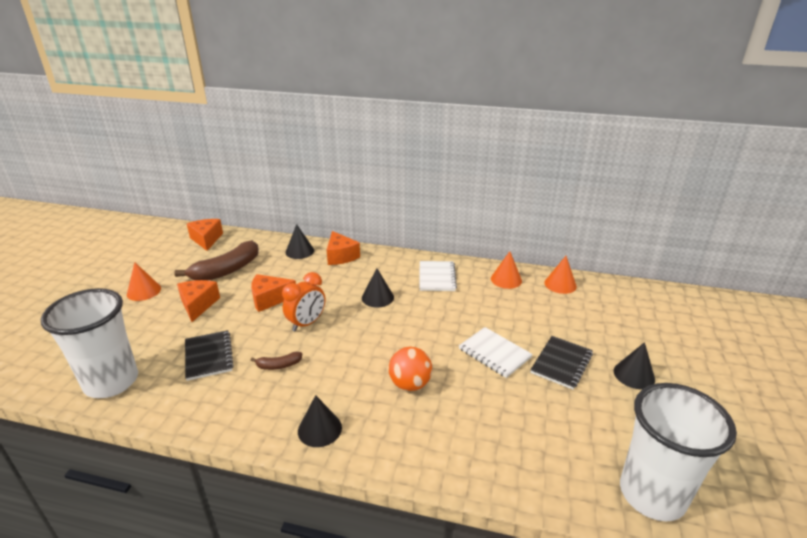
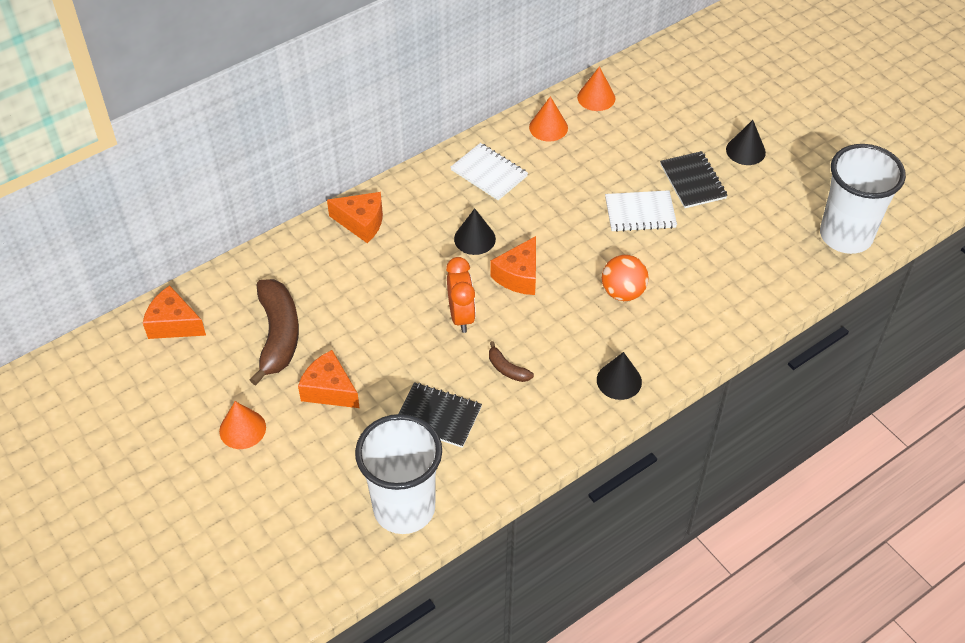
camera: 50 degrees left, 20 degrees up
orange cheese [251,274,296,312] -> orange cheese moved to [490,236,536,295]
brown banana [251,352,302,370] -> brown banana turned 105 degrees clockwise [489,341,534,382]
black cone [286,224,314,259] -> none

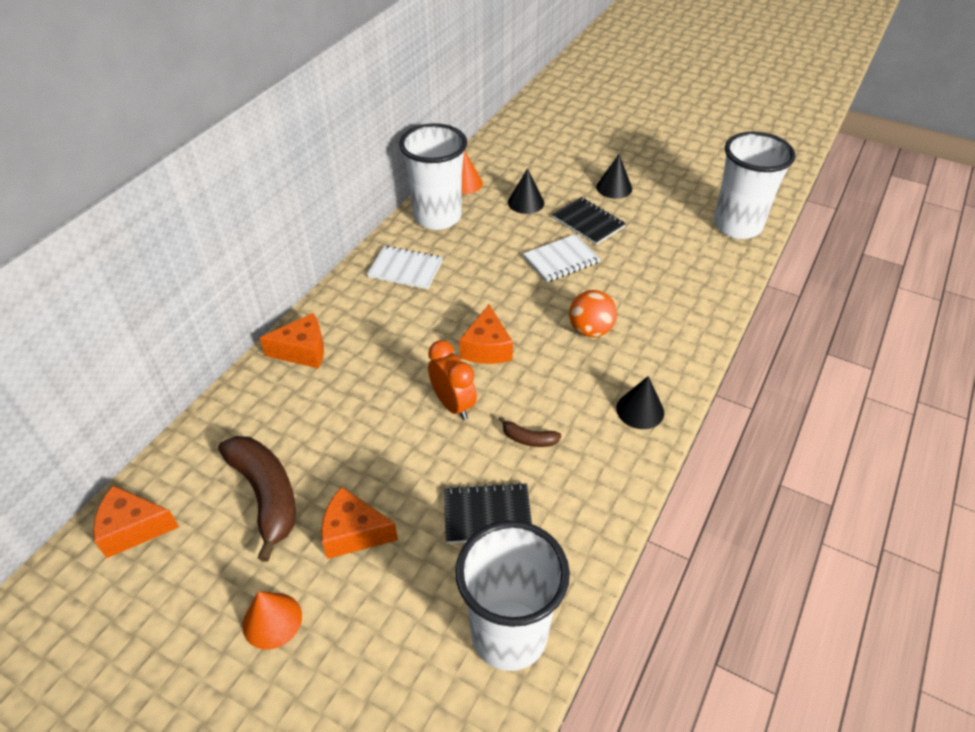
camera: 25 degrees left, 5 degrees down
black cone [454,208,496,255] -> black cone moved to [508,168,544,214]
orange cone [529,96,568,142] -> white cup [399,123,467,230]

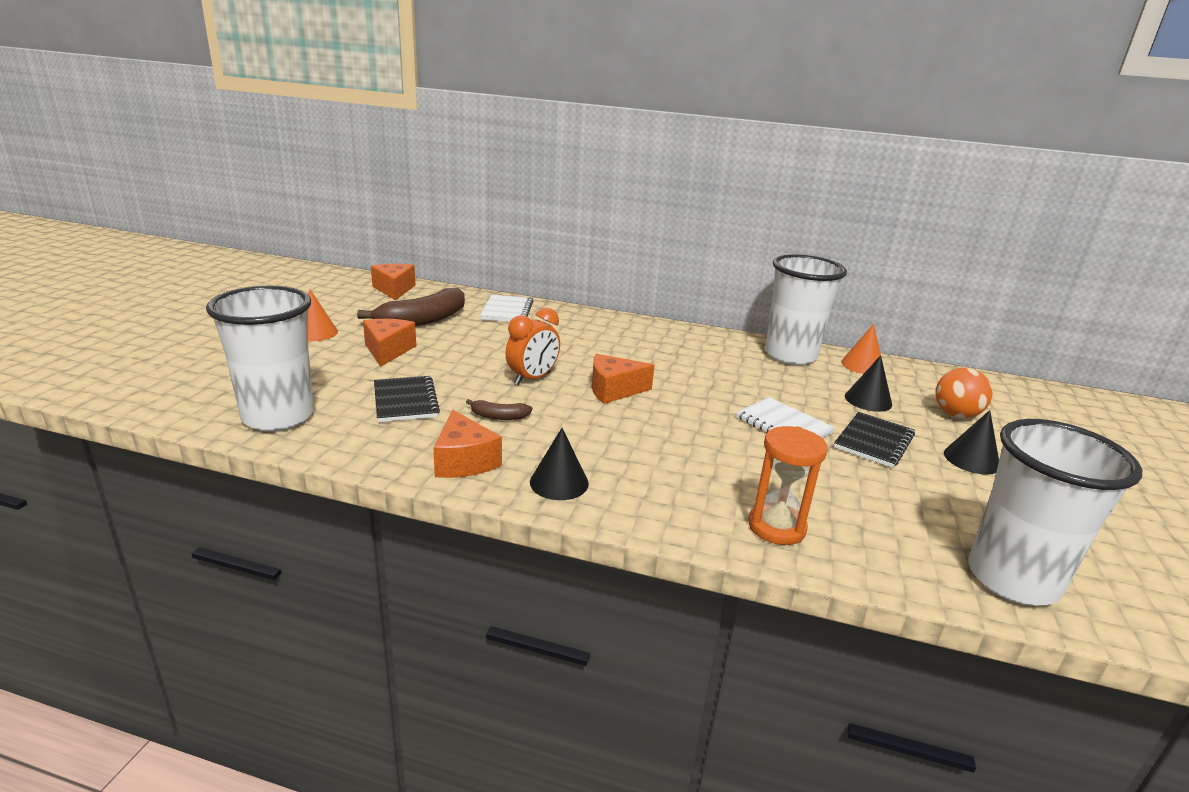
camera: 75 degrees right, 20 degrees down
orange cheese [260,313,324,369] -> orange cheese moved to [433,410,502,478]
white notebook [367,246,443,289] -> white notebook moved to [480,295,533,322]
brown banana [499,416,561,447] -> brown banana turned 90 degrees counterclockwise [466,399,533,420]
orange ball [569,290,617,338] -> orange ball moved to [935,368,993,418]
none -> orange hourglass [748,426,828,545]

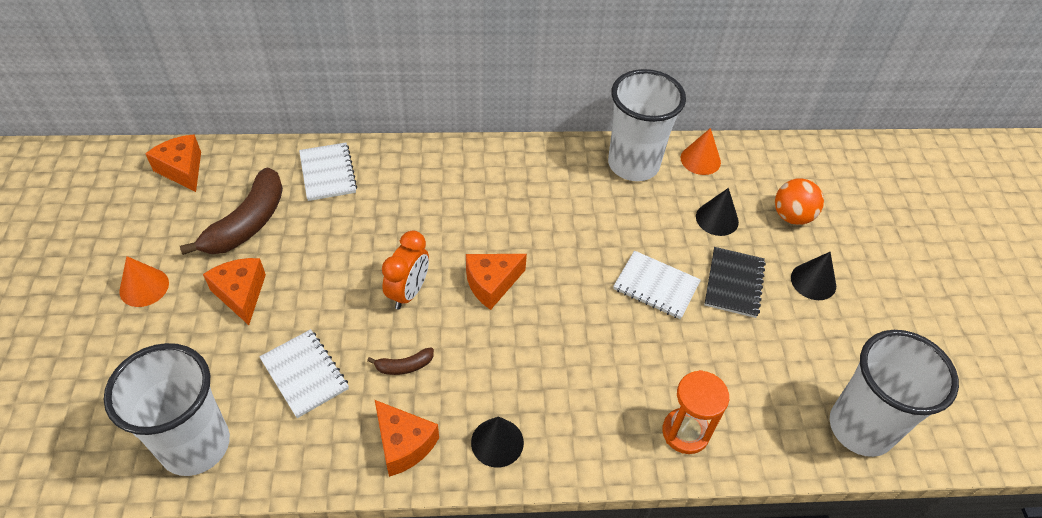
camera: 20 degrees left, 25 degrees up
black notebook [374,376,440,422] -> white notebook [259,329,349,418]

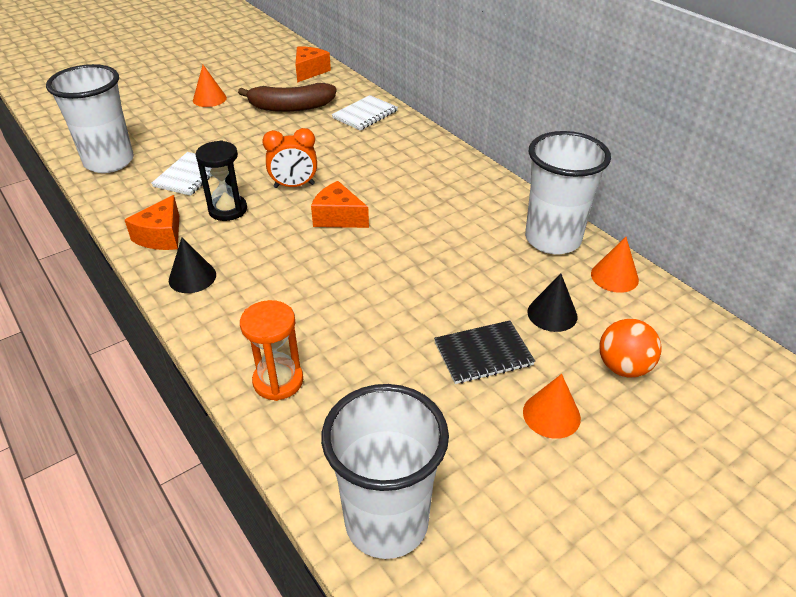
camera: 60 degrees right, 10 degrees down
orange cheese [203,258,266,325] -> none
brown banana [367,347,434,375] -> black hourglass [195,140,247,221]
white notebook [613,251,701,319] -> none
black cone [791,252,836,300] -> orange cone [523,374,581,439]

